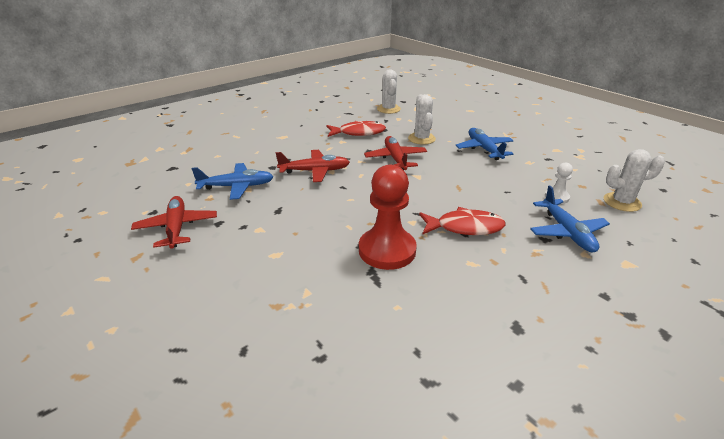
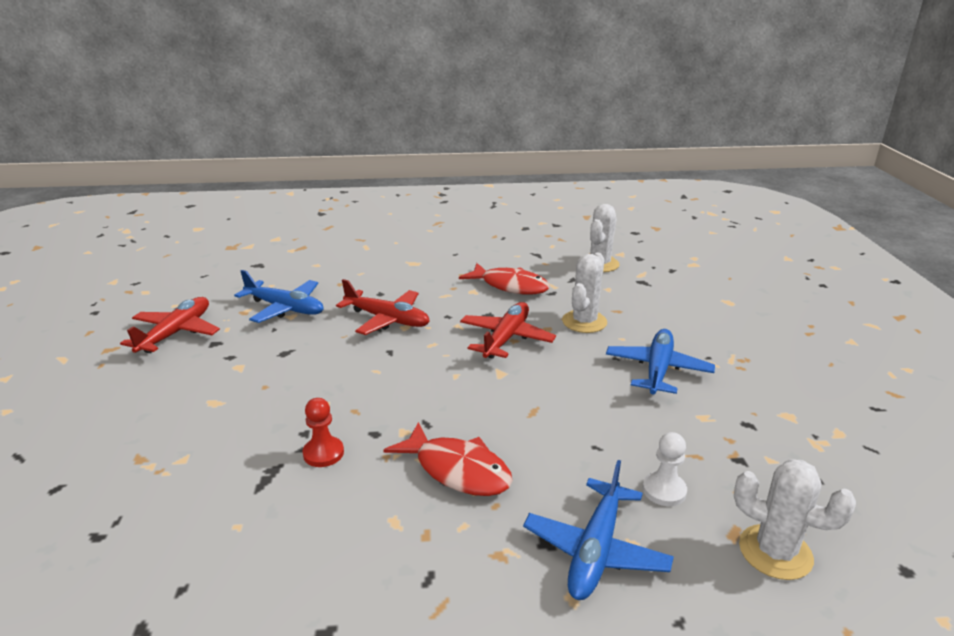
camera: 35 degrees right, 5 degrees down
red pawn [359,165,417,270] -> red pawn [302,398,344,467], size x0.48

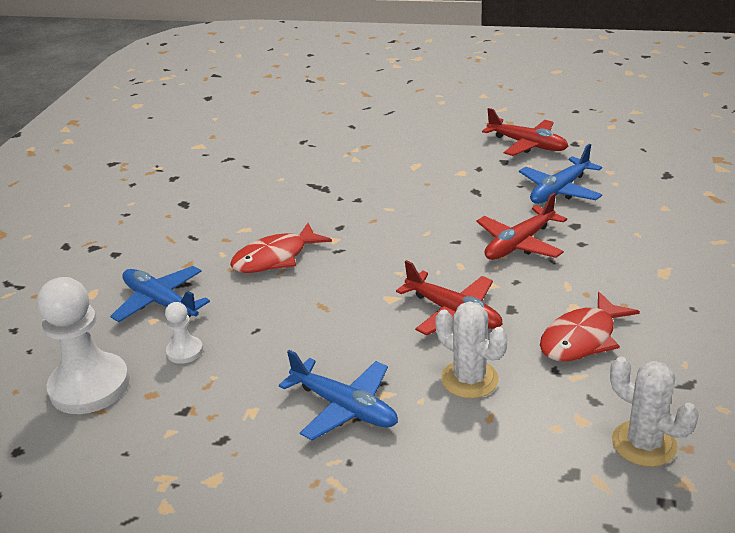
camera: 110 degrees right, 5 degrees up
red pawn [302,398,344,467] -> none
white cactus [734,459,856,580] -> white pawn [37,277,130,414]

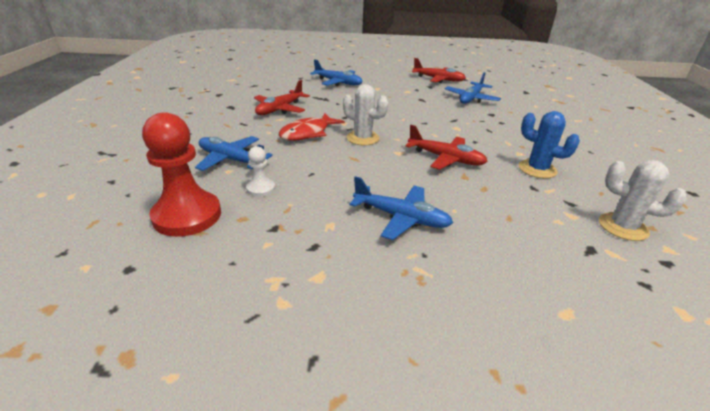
camera: 15 degrees left, 0 degrees up
white pawn [37,277,130,414] -> red pawn [142,112,221,237]
white cactus [435,301,508,398] -> white cactus moved to [343,84,388,145]
red plane [477,193,567,260] -> red plane moved to [254,80,310,115]
red fish [540,292,640,361] -> blue cactus [519,111,580,178]
none -> blue plane [310,59,363,86]

